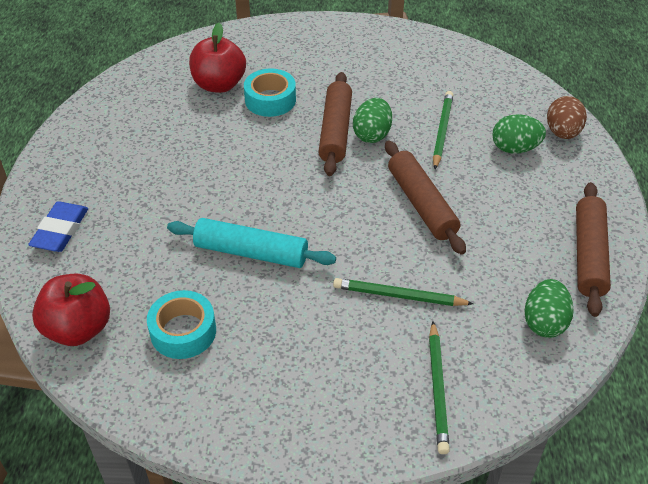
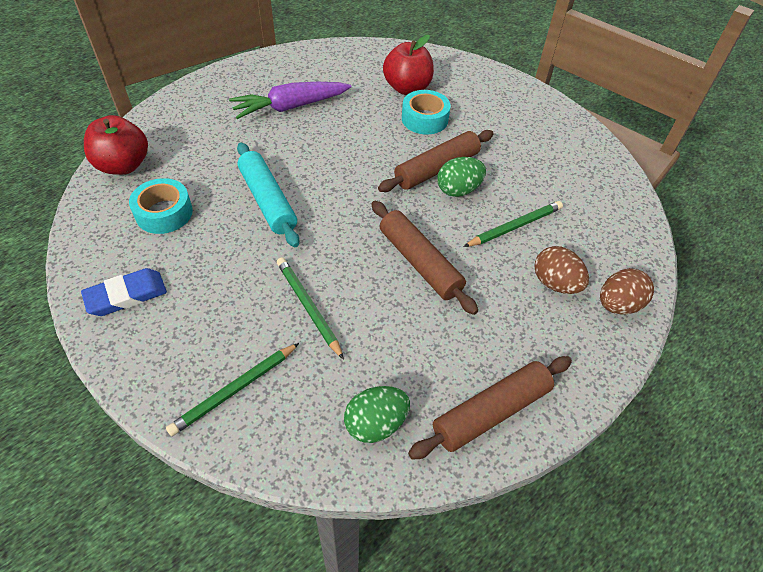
camera: 45 degrees right, 5 degrees up
blue eraser [28,201,88,252] -> blue eraser moved to [81,268,167,316]
brown rolling pin [385,140,466,255] -> brown rolling pin turned 60 degrees counterclockwise [371,201,478,315]
green egg [492,114,546,154] -> brown egg [534,246,589,294]
none -> purple carrot [229,82,351,119]

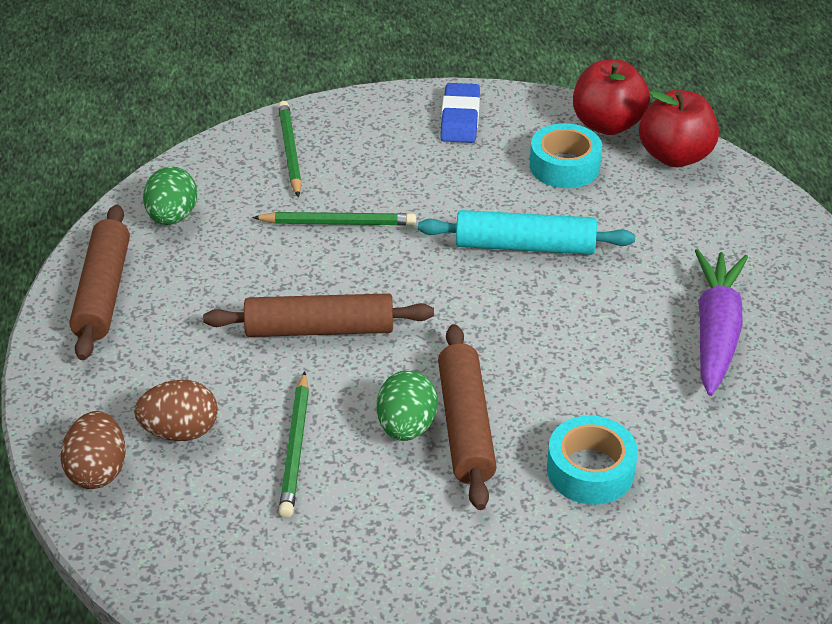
camera: 125 degrees right, 10 degrees down
red apple [383,35,434,95] -> red apple moved to [573,59,650,135]

